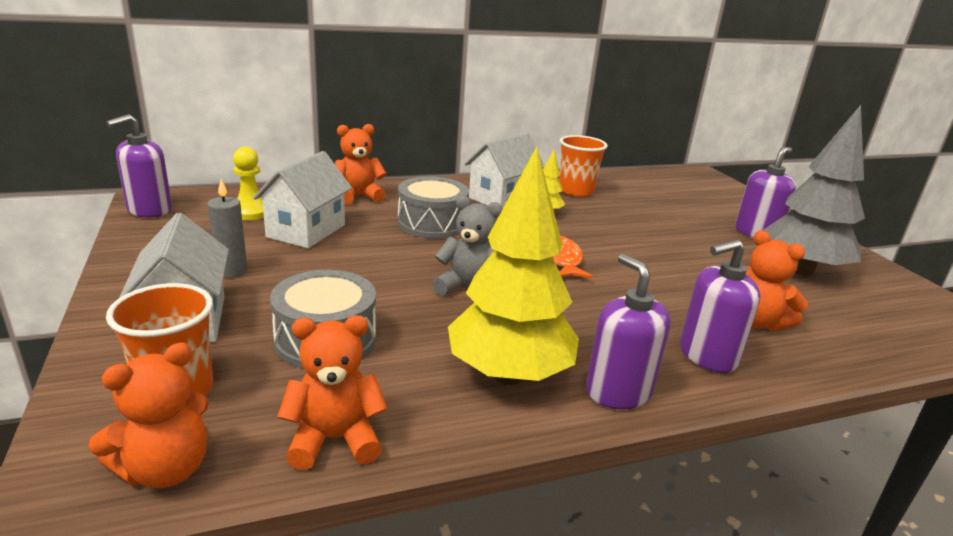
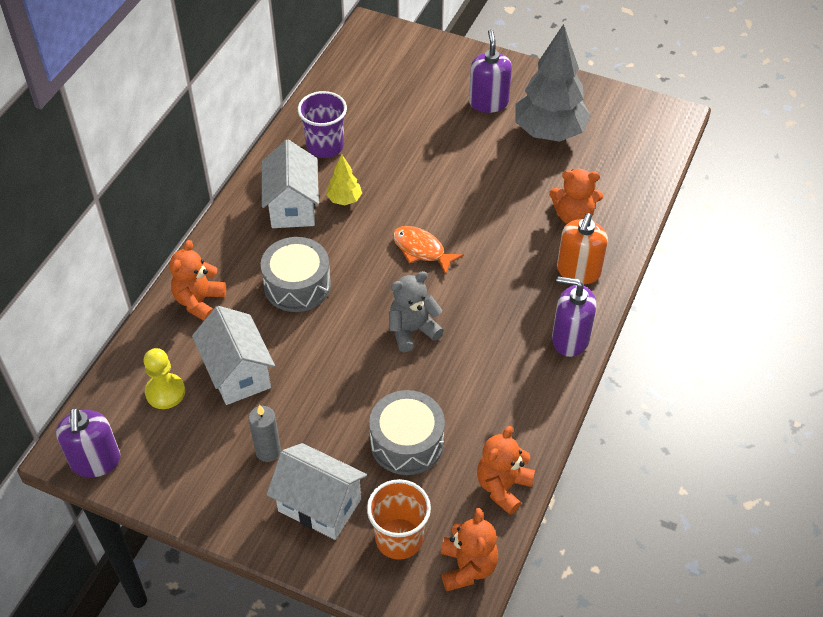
camera: 45 degrees left, 25 degrees up
yellow tree [448,147,579,385] -> none
orange cup [559,135,608,197] -> purple cup [298,91,347,158]
purple soap dispenser [680,239,761,373] -> orange soap dispenser [557,213,608,284]

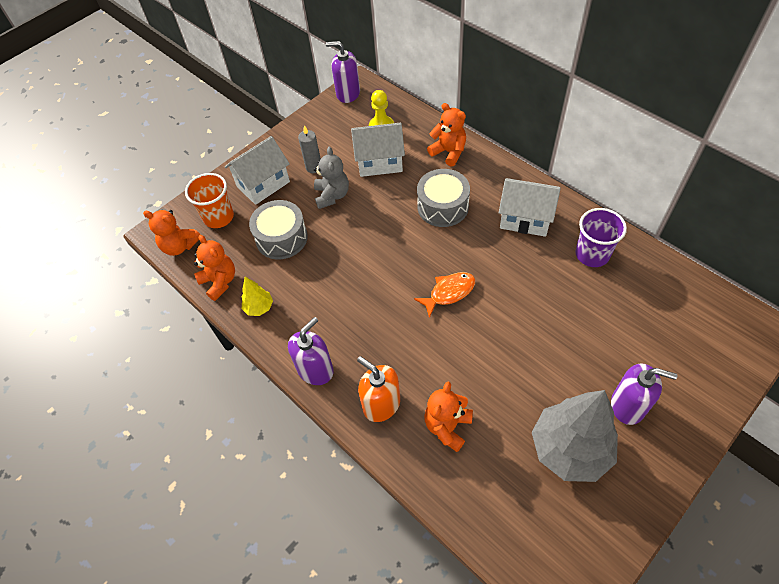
camera: 115 degrees right, 5 degrees up
yellow tree [326,154,362,205] -> yellow tree moved to [242,277,273,316]
grey teddy bear [389,271,444,352] -> grey teddy bear moved to [314,147,349,209]

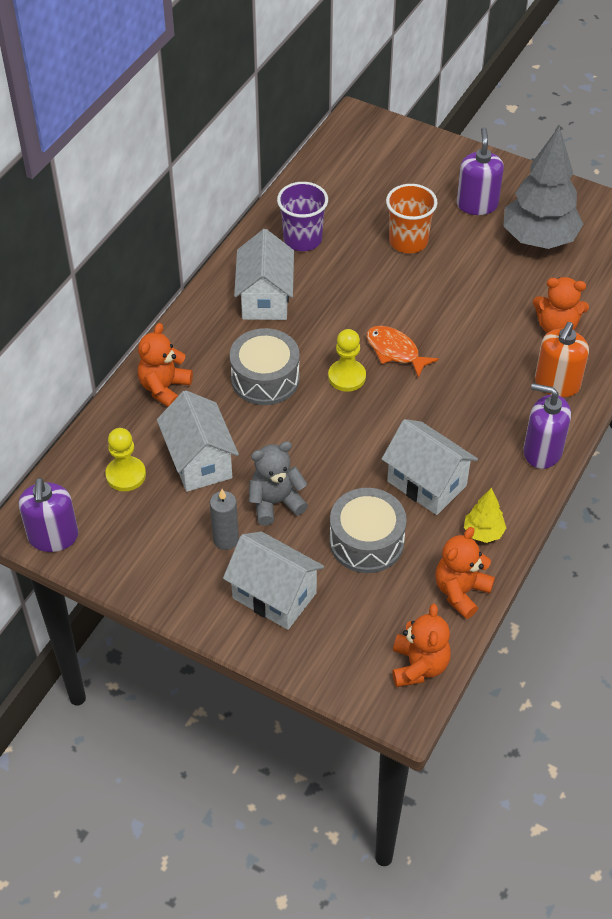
camera: 110 degrees left, 5 degrees down
orange cup [185,173,234,228] -> orange cup moved to [386,184,437,253]
none -> yellow pawn [328,329,366,392]
none -> white house [382,419,478,515]

